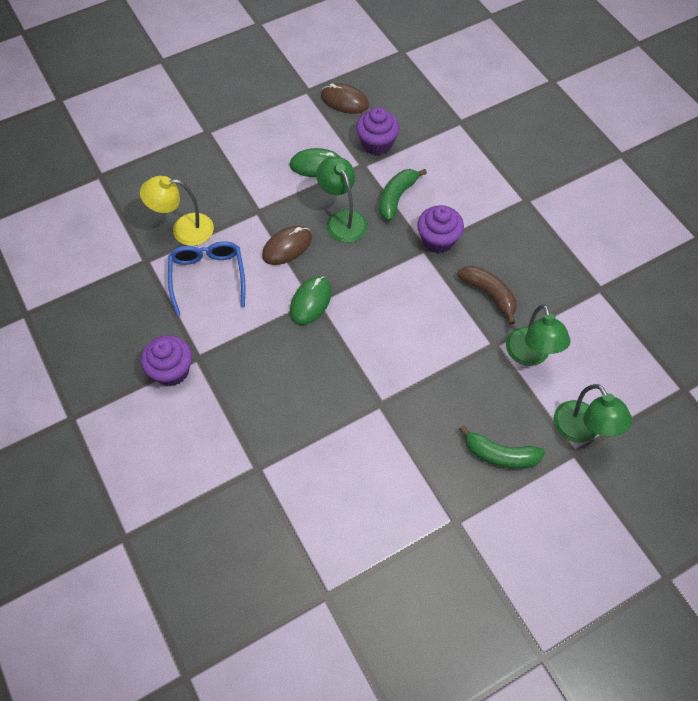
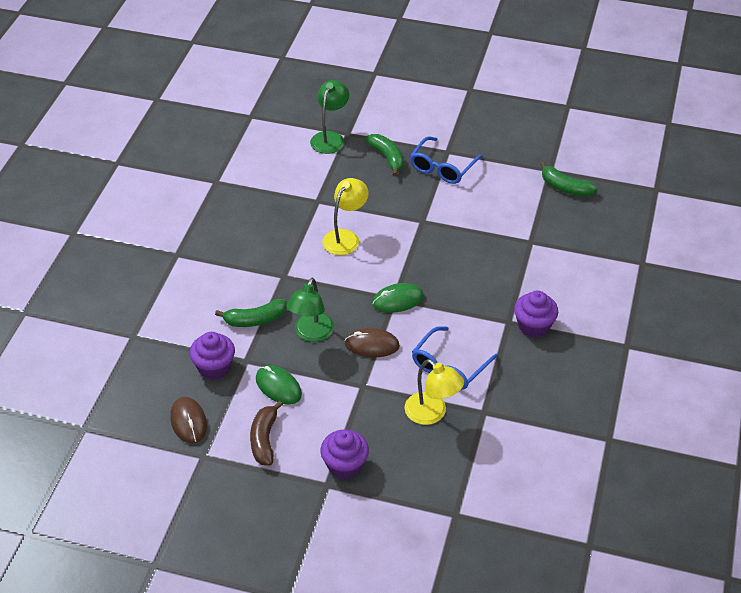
camera: 135 degrees left, 15 degrees down
purple cupcake [417,205,464,253] -> purple cupcake moved to [320,430,369,480]
brown banana [458,266,517,325] -> brown banana moved to [250,401,283,466]
green lamp [506,304,571,366] -> none
none -> yellow lamp [322,178,369,255]
none -> blue glasses [410,136,483,184]
none -> green banana [540,162,598,197]

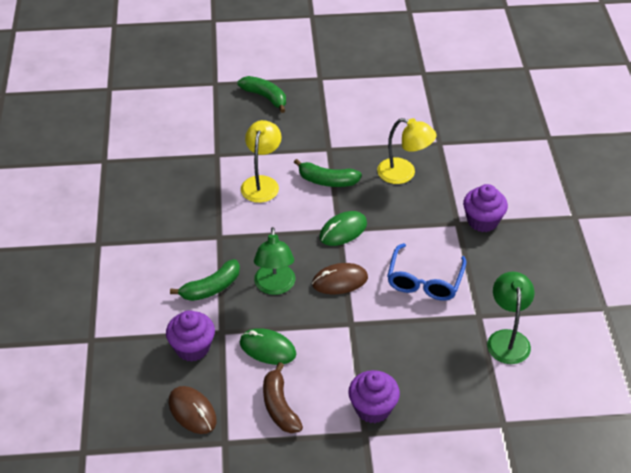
camera: 20 degrees left, 0 degrees up
green lamp [310,80,349,154] -> green lamp moved to [487,272,535,364]
yellow lamp [404,359,464,425] -> yellow lamp moved to [377,118,436,184]
blue glasses [410,136,483,184] -> none
green banana [540,162,598,197] -> green banana moved to [294,159,362,187]

